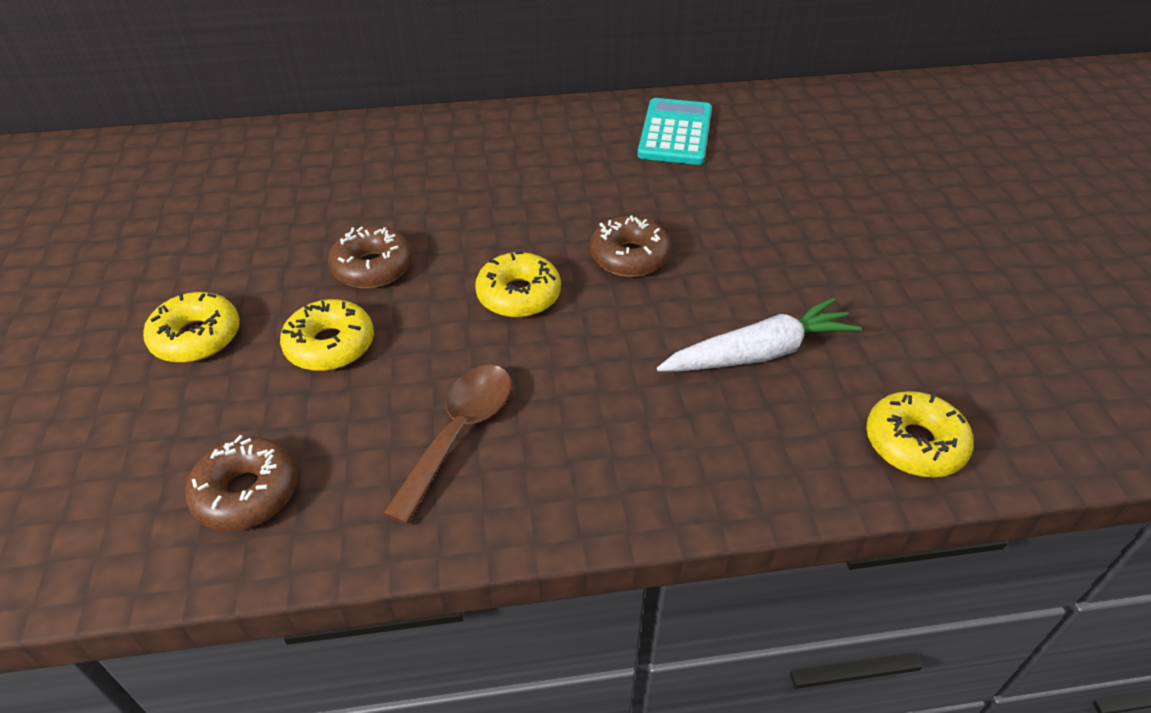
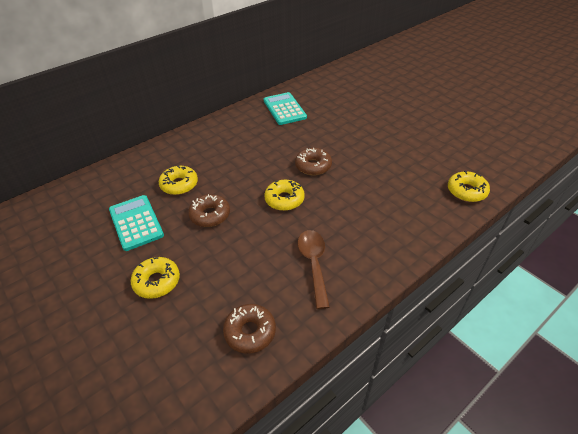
camera: 30 degrees left, 0 degrees up
yellow donut [280,299,374,371] -> yellow donut moved to [159,166,198,195]
white carrot [657,297,862,372] -> none
none -> turquoise calculator [109,195,164,251]

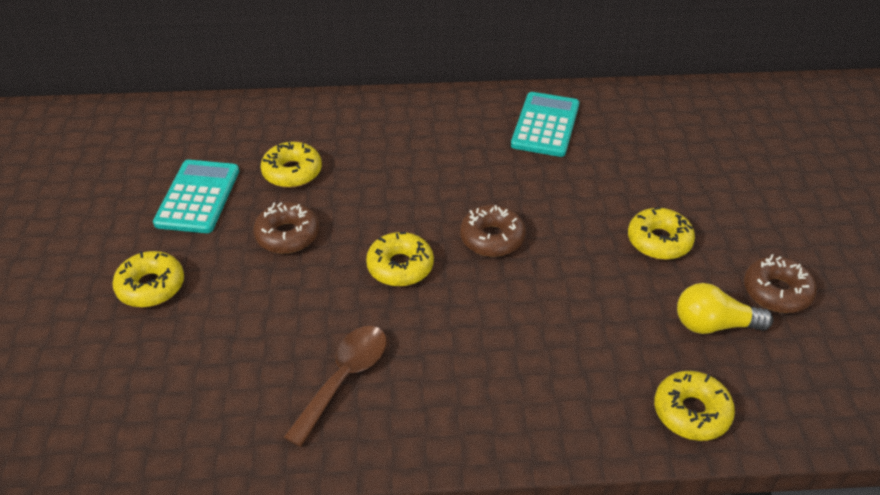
camera: 35 degrees right, 0 degrees up
brown donut [223,304,276,354] -> brown donut moved to [744,254,817,313]
none -> yellow donut [628,207,695,260]
none -> yellow light bulb [677,283,773,334]

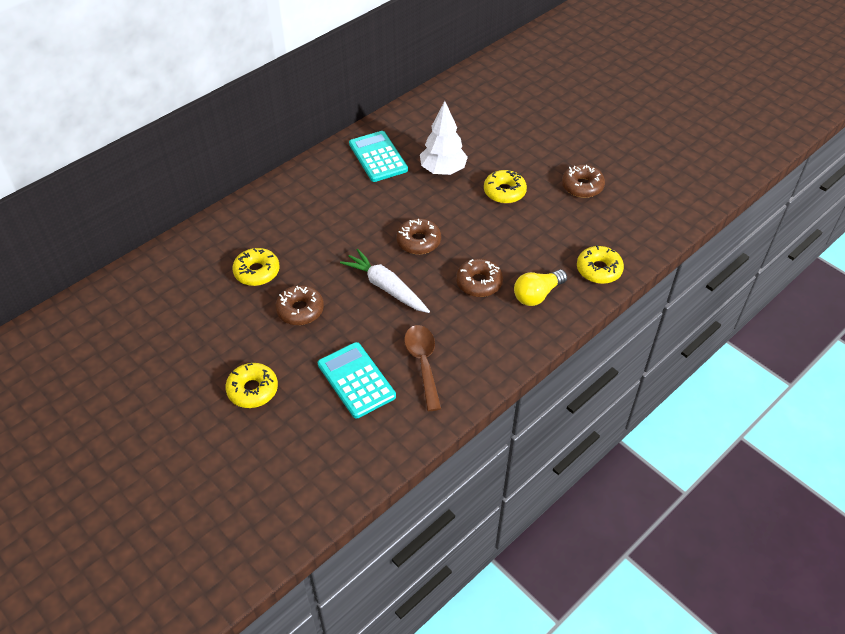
camera: 40 degrees left, 5 degrees up
turquoise calculator [153,160,239,233] -> turquoise calculator moved to [318,342,396,419]
yellow donut [366,232,434,286] -> white carrot [340,248,430,313]
yellow light bulb [677,283,773,334] -> yellow light bulb moved to [514,269,567,306]
none -> white tree [420,101,468,175]
none -> brown donut [456,259,503,297]

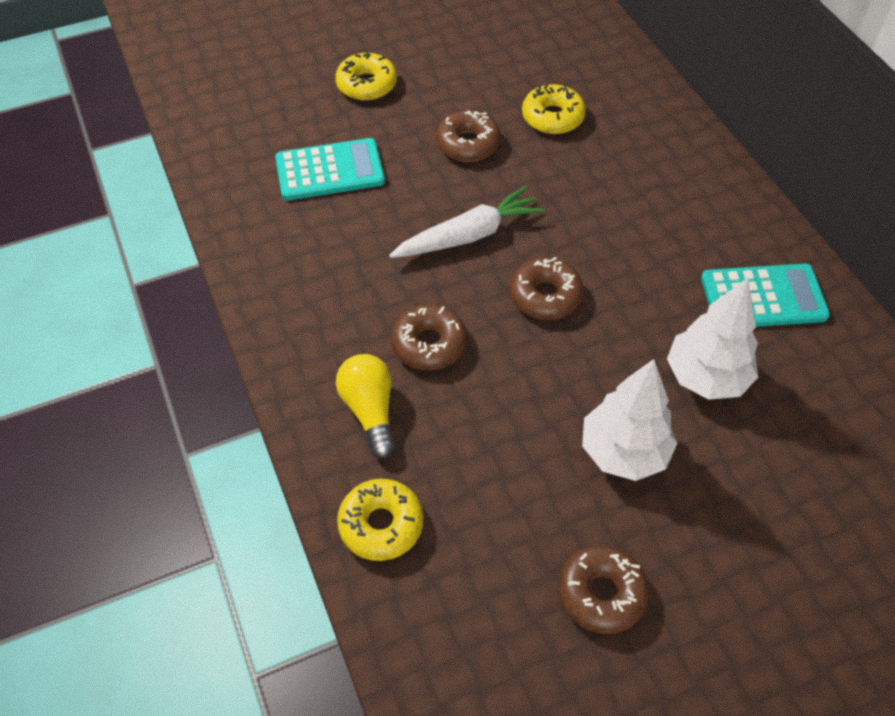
camera: 110 degrees right, 5 degrees up
brown spoon [404,325,441,411] -> none
yellow donut [484,170,527,204] -> white tree [582,359,677,481]

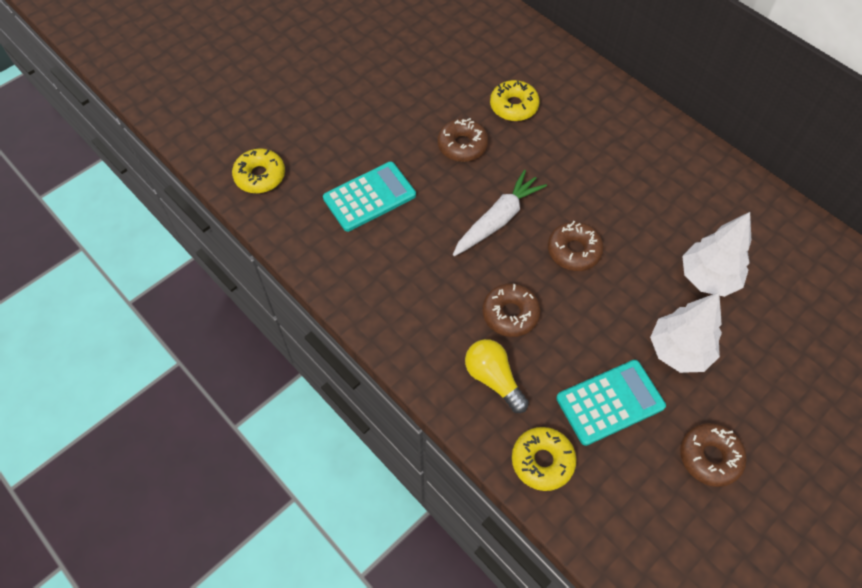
camera: 20 degrees left, 5 degrees up
yellow donut [335,53,397,101] -> yellow donut moved to [232,148,285,193]
turquoise calculator [701,264,830,327] -> turquoise calculator moved to [556,360,666,446]

